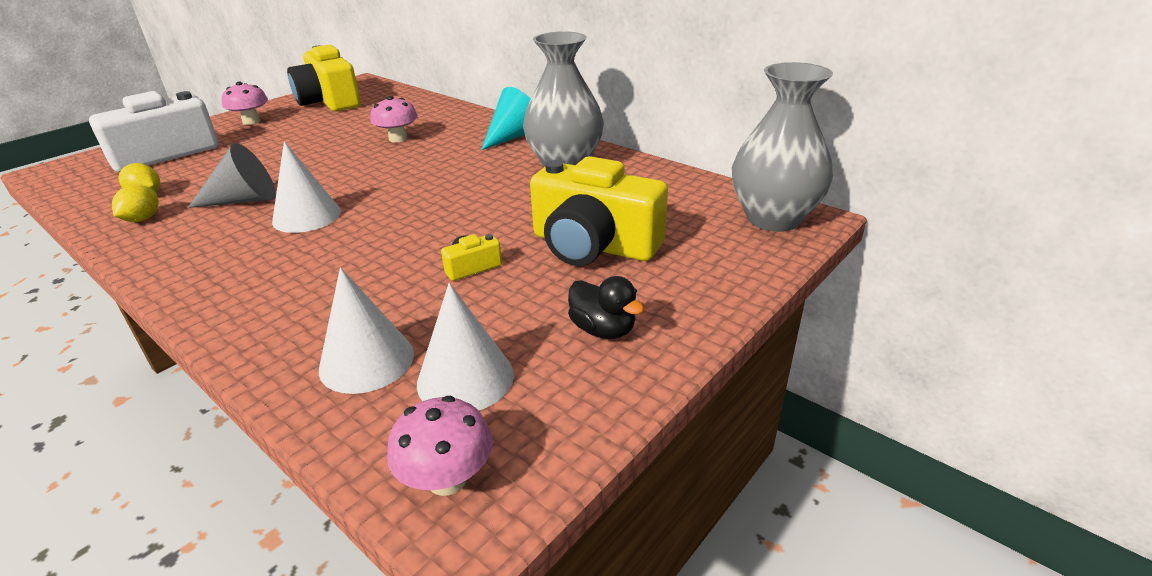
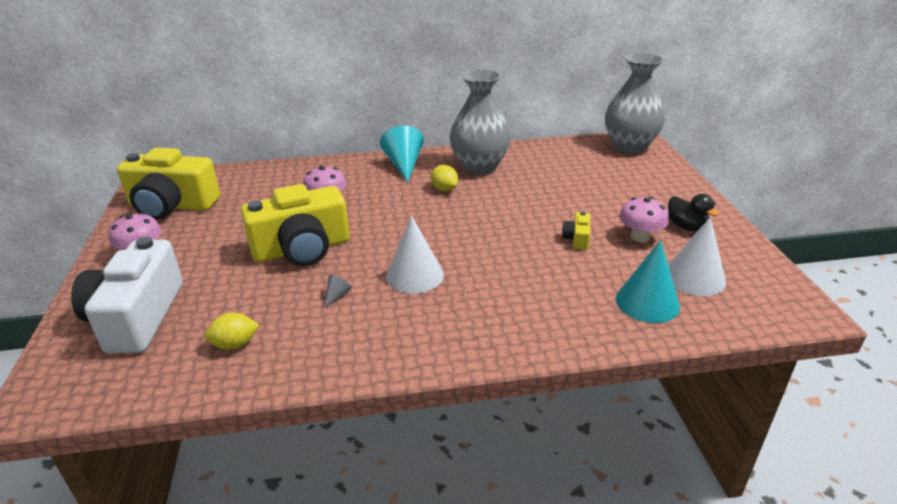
camera: 50 degrees left, 0 degrees up
yellow lemon [112,185,159,222] -> yellow lemon moved to [431,165,458,191]
grey cone [188,143,276,208] -> grey cone [324,275,352,309], size x0.43
white cone [319,267,414,394] -> turquoise cone [616,240,680,323]
pink mushroom [387,396,493,496] -> pink mushroom moved to [619,197,669,243]
yellow camera [530,156,668,266] -> yellow camera moved to [241,184,350,266]
black duck [568,276,644,339] -> black duck turned 60 degrees clockwise [668,194,719,231]

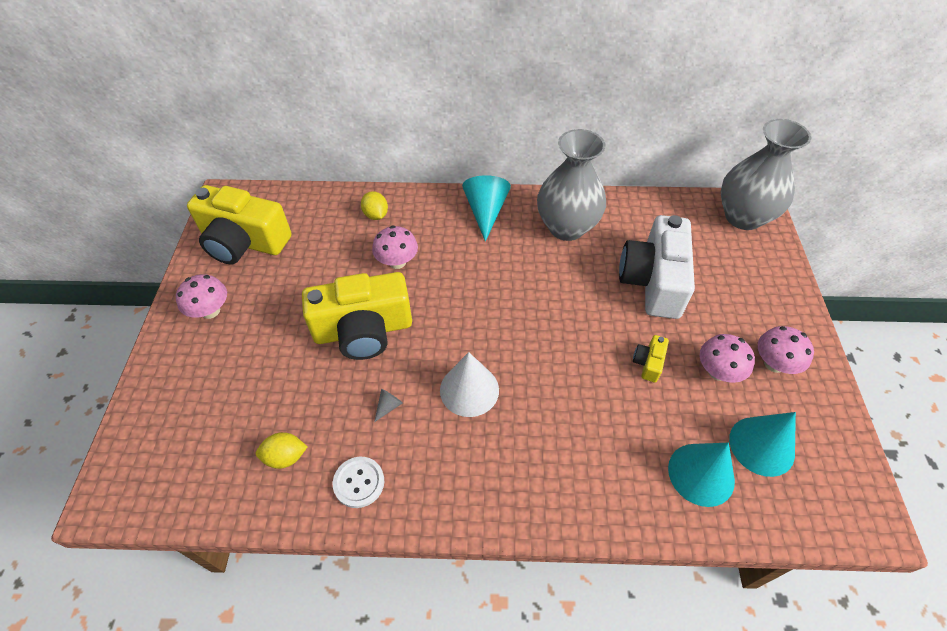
camera: 10 degrees right, 20 degrees up
white camera [71,237,183,353] -> white camera moved to [619,215,695,319]
yellow lemon [431,165,458,191] -> yellow lemon moved to [361,191,388,220]
black duck [668,194,719,231] -> pink mushroom [758,326,814,374]
white cone [668,217,726,296] -> turquoise cone [729,412,796,477]
none -> white button [333,457,384,508]

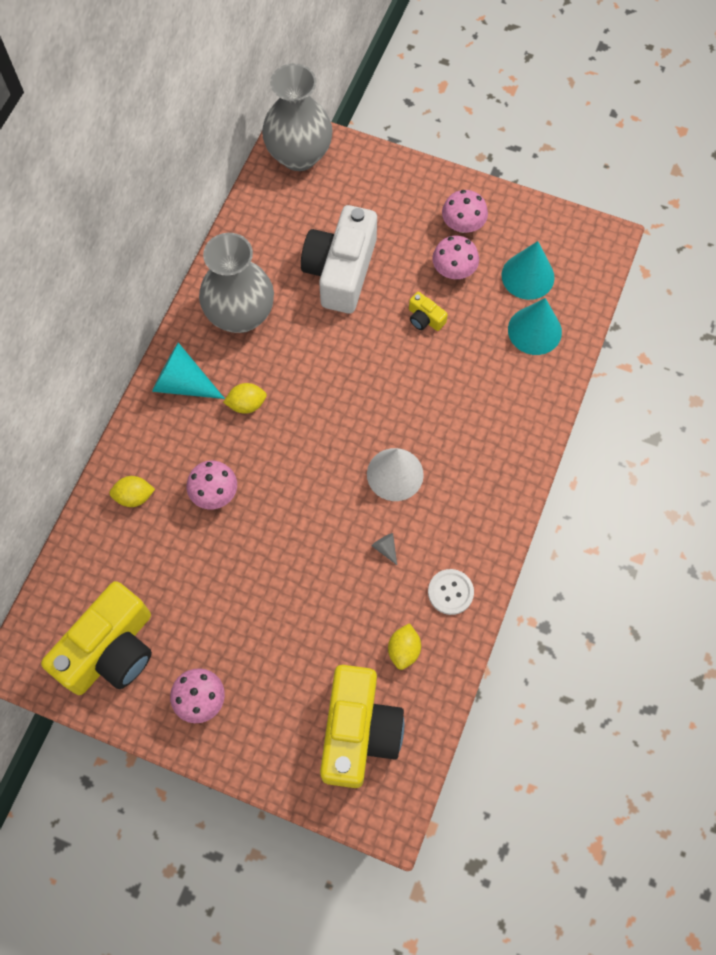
camera: 70 degrees left, 15 degrees up
yellow camera [302,272,412,360] -> yellow camera moved to [320,665,404,788]
white camera [619,215,695,319] -> white camera turned 75 degrees clockwise [301,205,377,314]
none -> yellow lemon [223,383,267,414]

